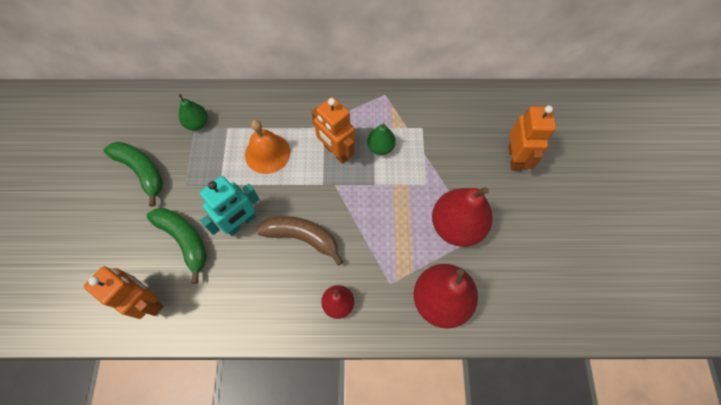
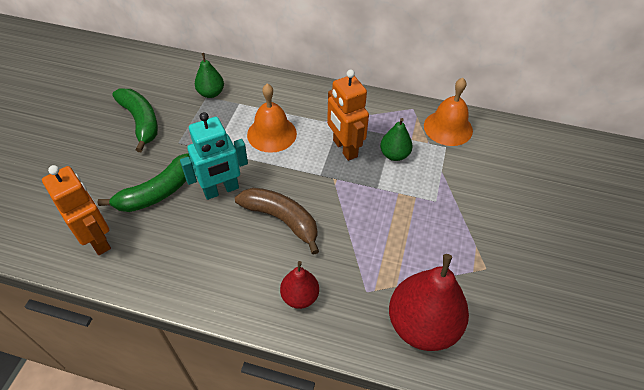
camera: 15 degrees right, 15 degrees down
green banana [146,208,207,284] -> green banana turned 75 degrees clockwise [98,153,190,212]
red pear [432,187,493,247] -> none
orange robot [509,106,556,171] -> none
none -> orange bell [424,78,473,146]

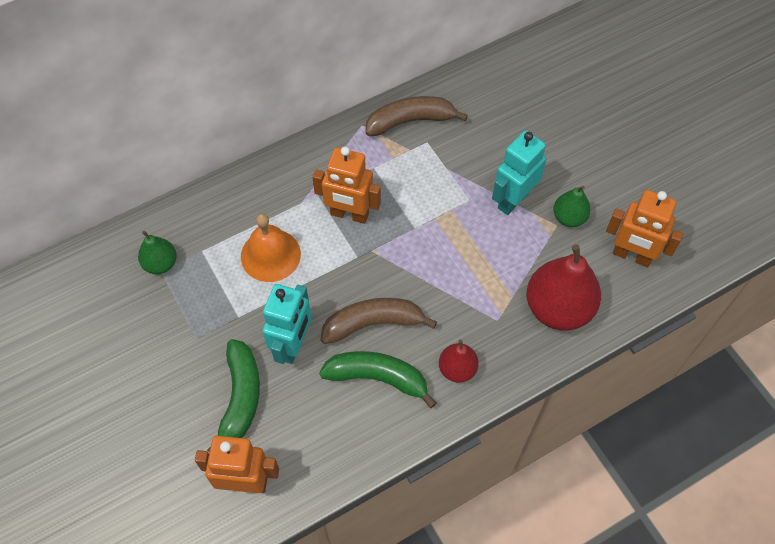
camera: 45 degrees left, 10 degrees up
green banana [112,89,158,152] -> green banana moved to [319,351,437,408]
green pear [380,118,413,161] -> green pear moved to [553,186,591,227]
orange bell [424,78,473,146] -> brown banana [365,96,468,136]
none -> turquoise robot [492,131,547,215]
none -> orange robot [606,190,683,267]

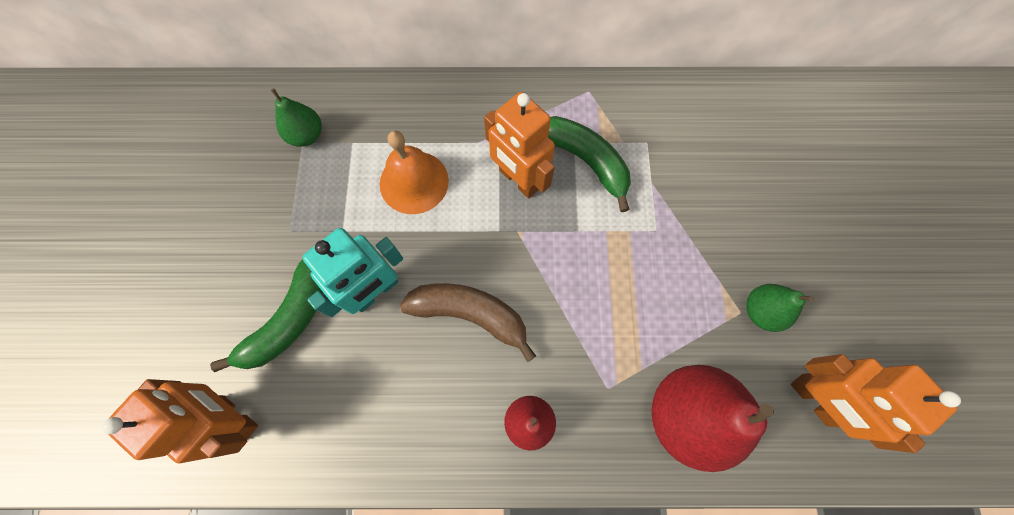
camera: 30 degrees right, 10 degrees up
green banana [319,351,437,408] -> green banana moved to [548,116,631,212]
brown banana [365,96,468,136] -> none
turquoise robot [492,131,547,215] -> none

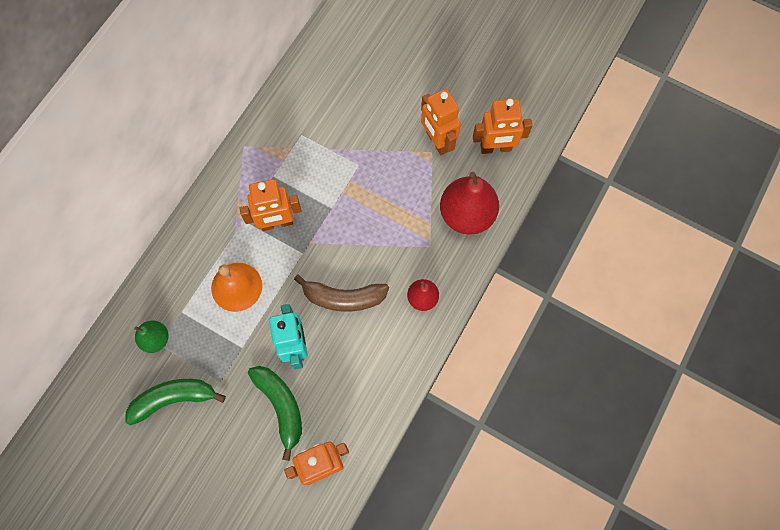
camera: 60 degrees left, 0 degrees up
brown banana [400,283,536,362] -> brown banana turned 135 degrees counterclockwise [294,275,389,312]
green banana [548,116,631,212] -> green banana moved to [126,379,226,425]
green pear [746,284,814,332] -> orange robot [421,89,461,155]

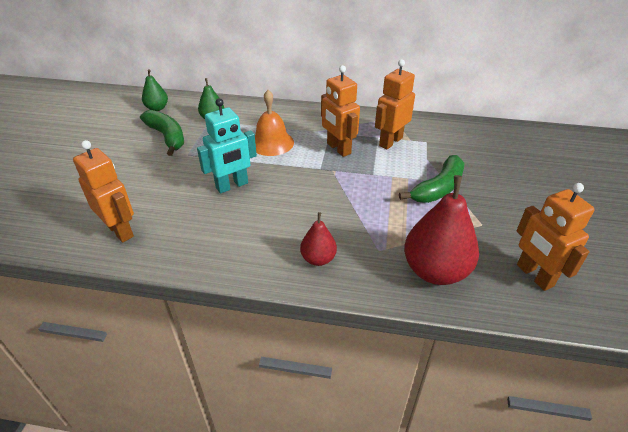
camera: 70 degrees right, 30 degrees down
green banana [248,366,302,461] -> green banana moved to [399,155,464,203]
brown banana [294,275,389,312] -> none
orange robot [421,89,461,155] -> orange robot moved to [375,59,415,149]
none -> green pear [142,69,168,111]

